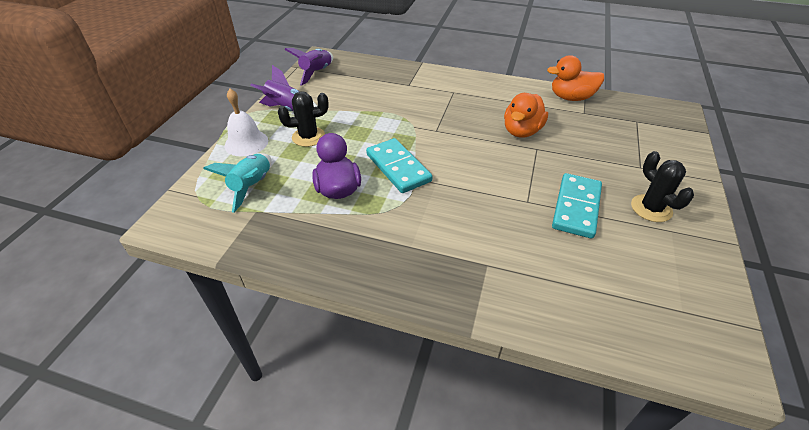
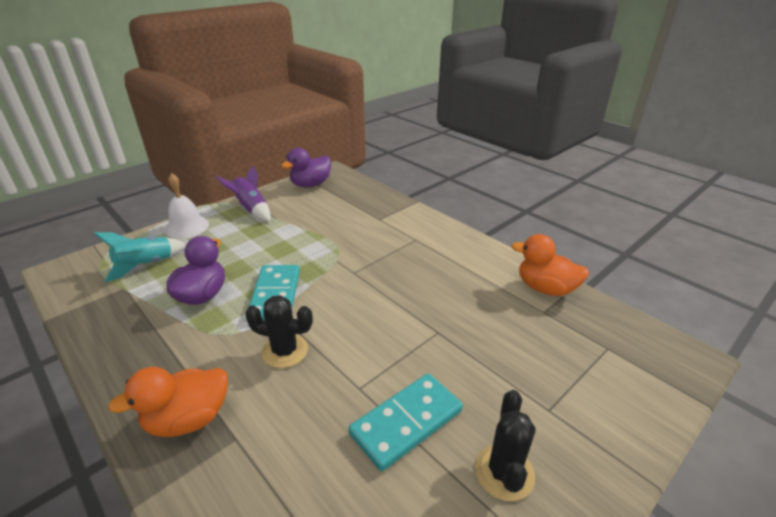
camera: 30 degrees right, 10 degrees down
black cactus [278,91,329,147] -> black cactus moved to [245,295,313,368]
purple rocket [284,48,333,86] -> purple duck [281,148,331,187]
orange duck [504,93,548,138] -> orange duck moved to [108,367,228,437]

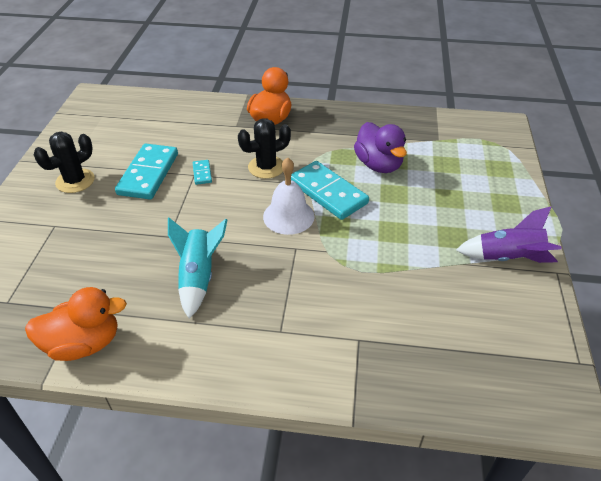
camera: 140 degrees right, 10 degrees up
turquoise rocket [94,232,186,282] -> turquoise rocket moved to [168,217,227,318]
white bell [165,173,209,239] -> white bell moved to [263,157,315,235]
purple duck [281,148,331,187] -> none
black cactus [475,390,535,501] -> black cactus turned 75 degrees clockwise [34,132,95,193]
none -> turquoise domino [193,160,212,185]

